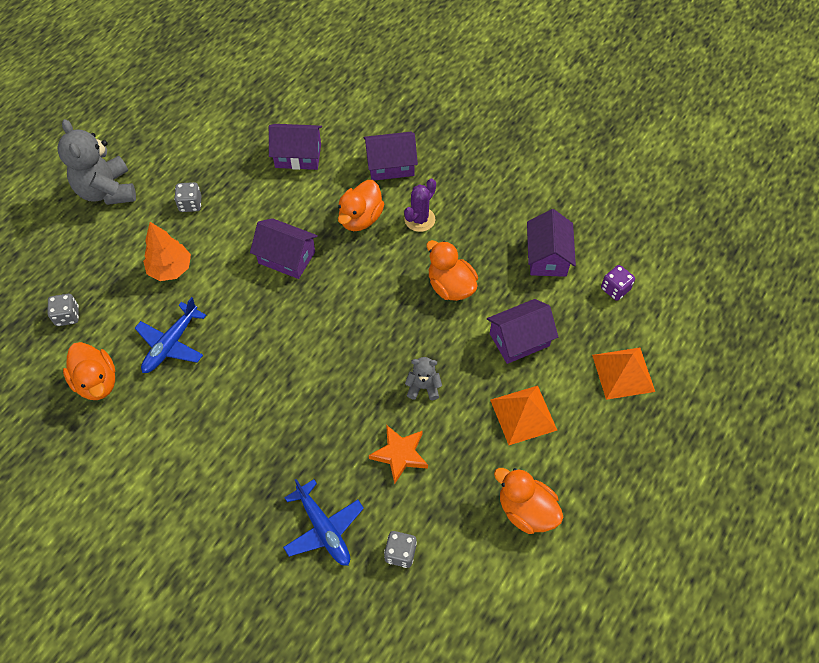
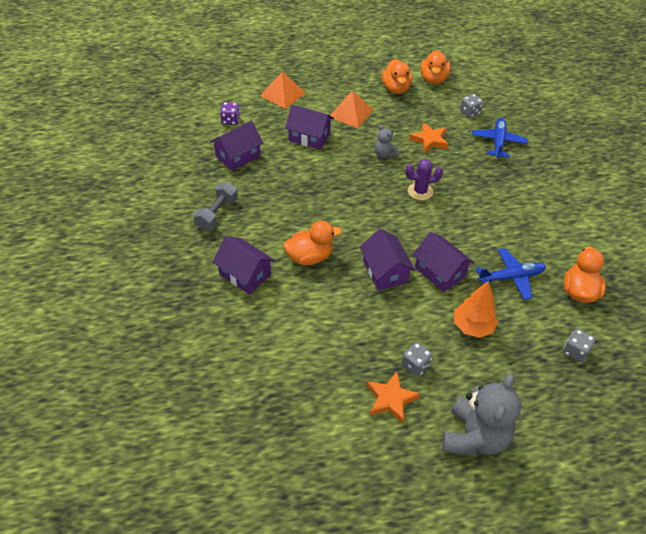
camera: 135 degrees left, 10 degrees down
purple house [269,124,322,170] -> purple house moved to [413,232,474,292]
purple cactus [404,179,436,232] -> purple cactus moved to [405,159,443,200]
orange duck [426,240,478,301] -> orange duck moved to [421,50,450,84]
none -> grey dumbbell [193,182,238,230]
none -> orange star [366,372,420,424]

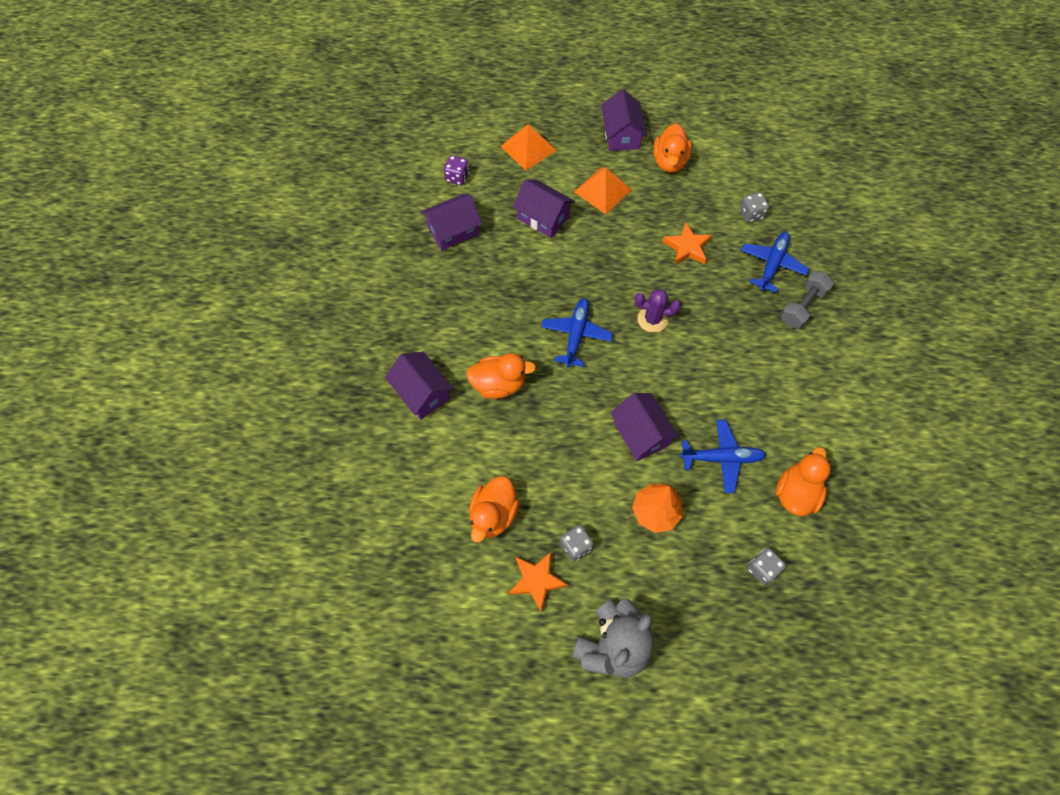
camera: 15 degrees right, 15 degrees up
grey dumbbell [193,182,238,230] -> grey dumbbell moved to [780,271,834,329]
purple house [360,229,415,291] -> purple house moved to [601,89,647,151]
grey teddy bear [375,125,399,158] -> none
orange duck [421,50,450,84] -> orange duck moved to [469,476,520,543]
none -> blue plane [541,298,613,368]

